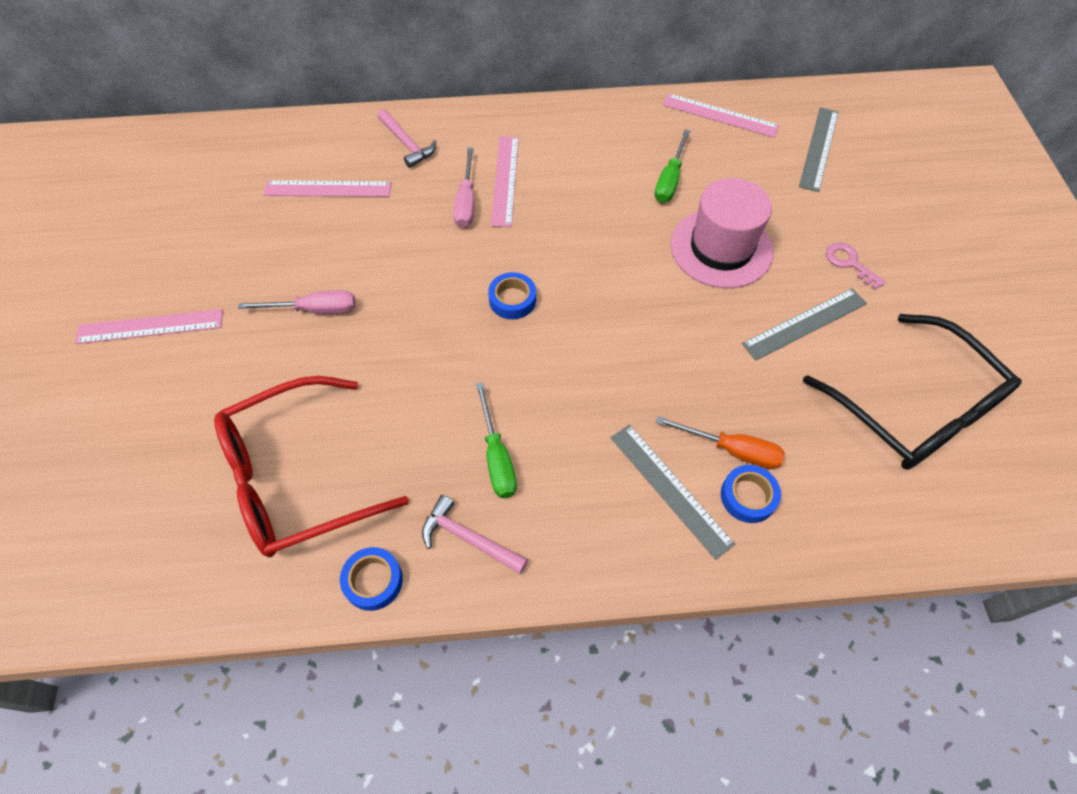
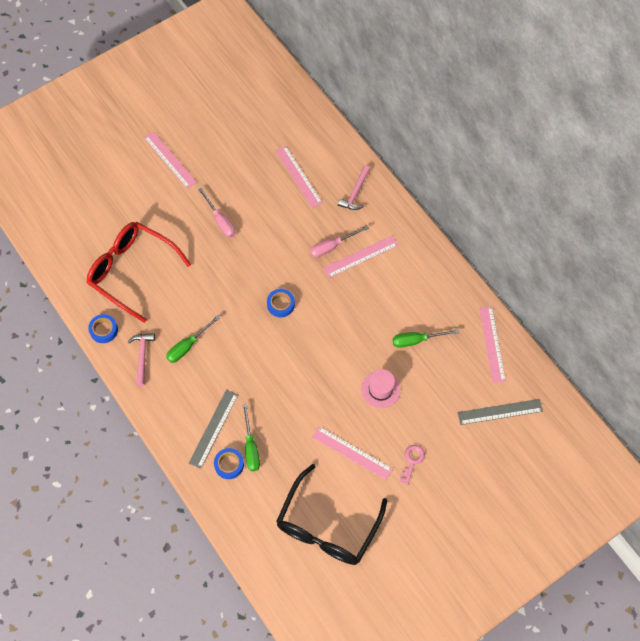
camera: 60 degrees right, 5 degrees up
orange screwdriver [656,416,785,469] -> green screwdriver [243,404,260,471]
pink hat [671,178,773,288] -> pink hat [361,369,401,408], size x0.61
grey ruler [742,288,867,360] -> pink ruler [312,426,393,480]

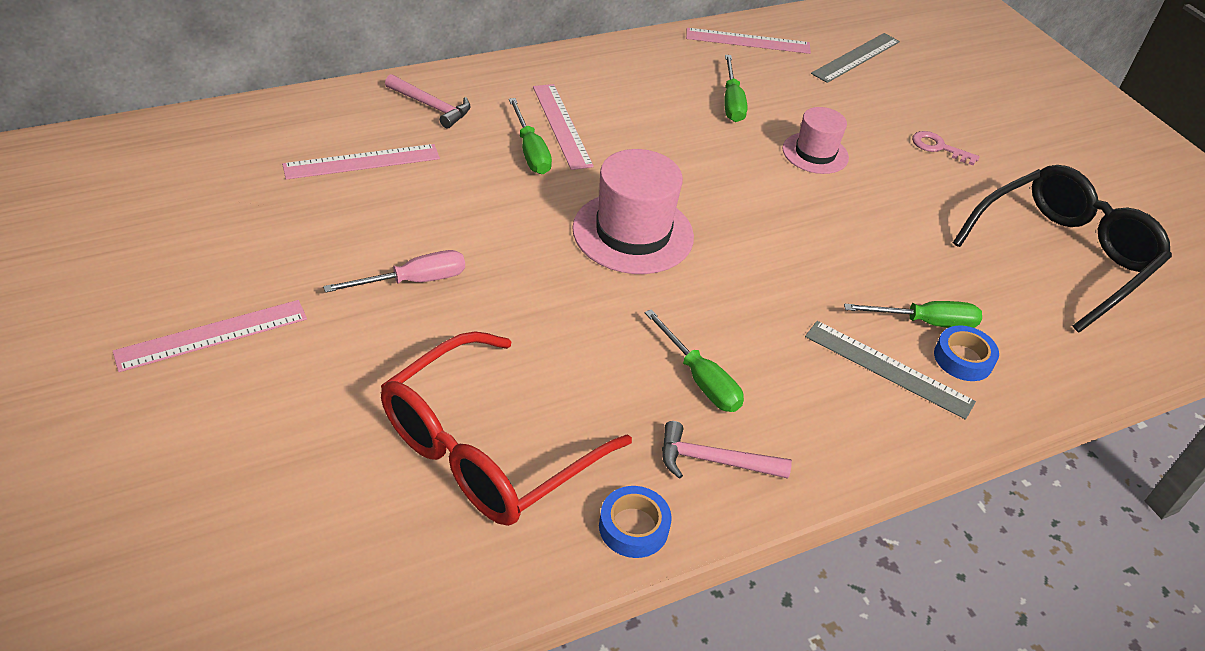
camera: 85 degrees left, 20 degrees down
blue tape [267,289,295,317] -> pink hat [572,149,694,274]
black glasses [276,464,387,565] -> black glasses turned 75 degrees counterclockwise [953,165,1172,333]
pink screwdriver [310,225,369,258] -> green screwdriver [509,98,552,174]
pink ruler [312,426,393,480] -> none
grey ruler [458,399,543,425] -> grey ruler turned 45 degrees clockwise [811,33,900,83]

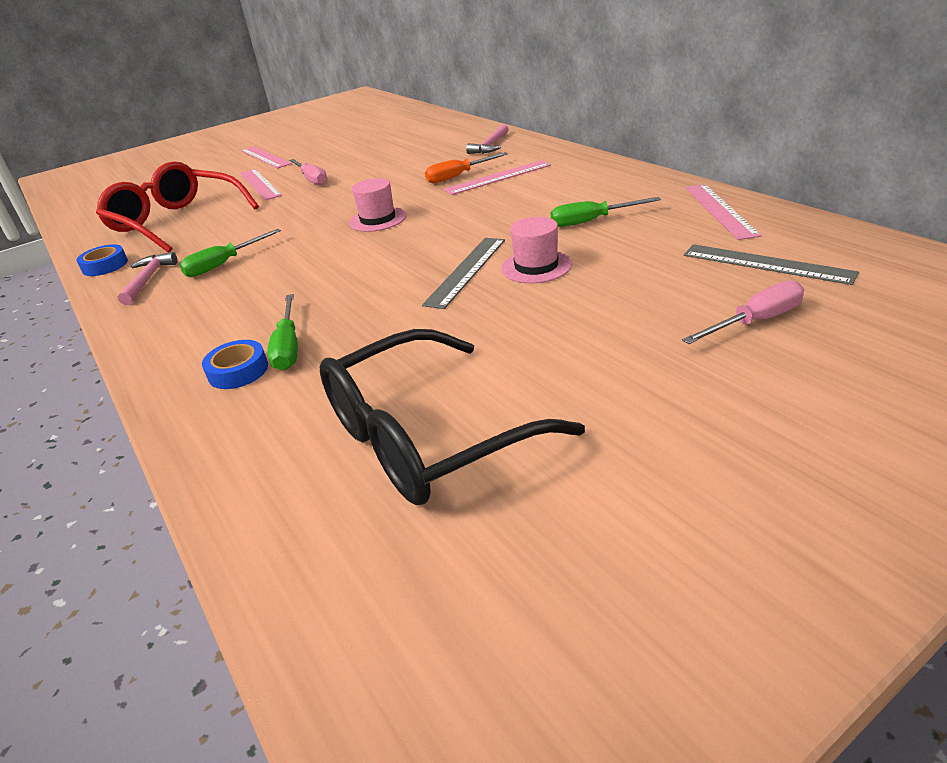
camera: 90 degrees right, 10 degrees down
pink ruler [282,144,440,180] -> pink ruler moved to [240,169,282,200]
green screwdriver [509,98,552,174] -> orange screwdriver [425,152,508,183]
pink hat [572,149,694,274] -> pink hat [349,178,407,232], size x0.61
grey ruler [805,321,976,420] -> grey ruler moved to [422,238,505,309]
pink key [912,131,980,166] -> none
black glasses [953,165,1172,333] -> black glasses turned 105 degrees clockwise [320,329,585,505]
none -> pink screwdriver [682,280,804,344]

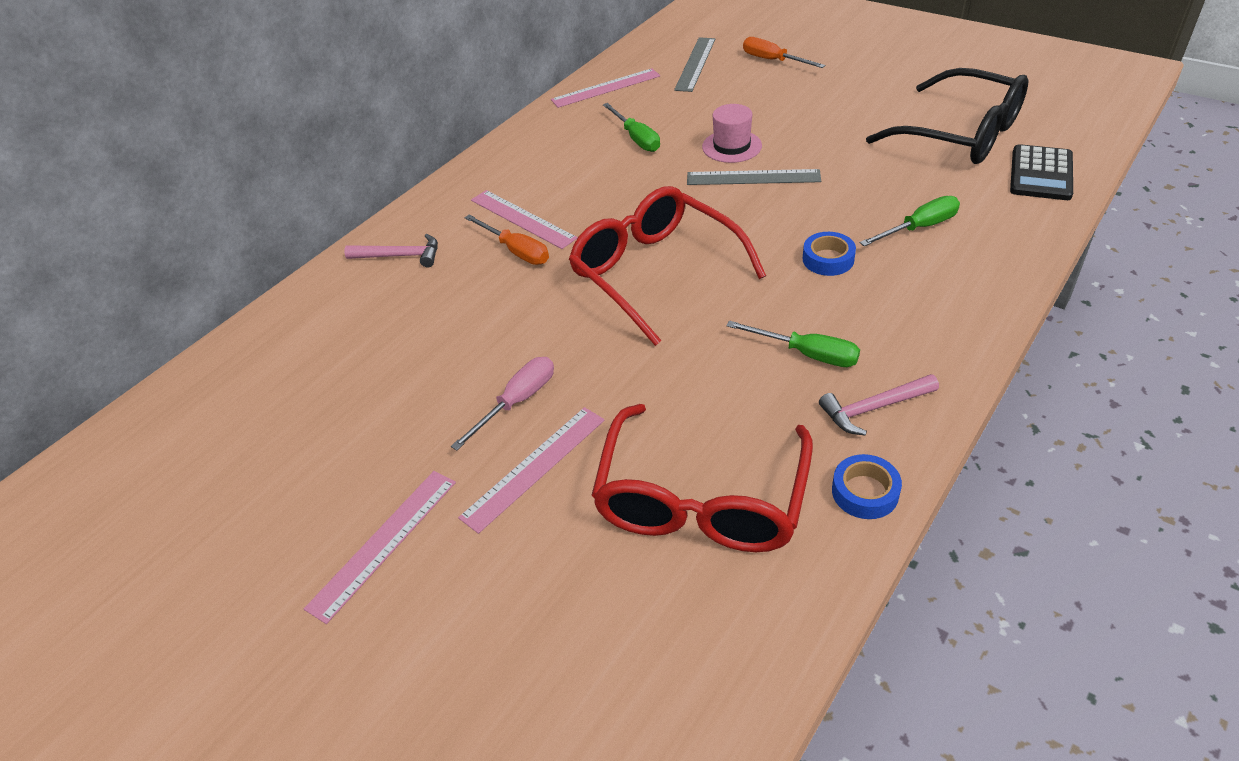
camera: 110 degrees left, 10 degrees up
blue tape [202,340,268,389] -> blue tape moved to [802,232,856,276]
pink hat [349,178,407,232] -> red glasses [569,186,766,346]
pink screwdriver [682,280,804,344] -> orange screwdriver [743,37,825,68]
none -> black calculator [1010,144,1073,200]

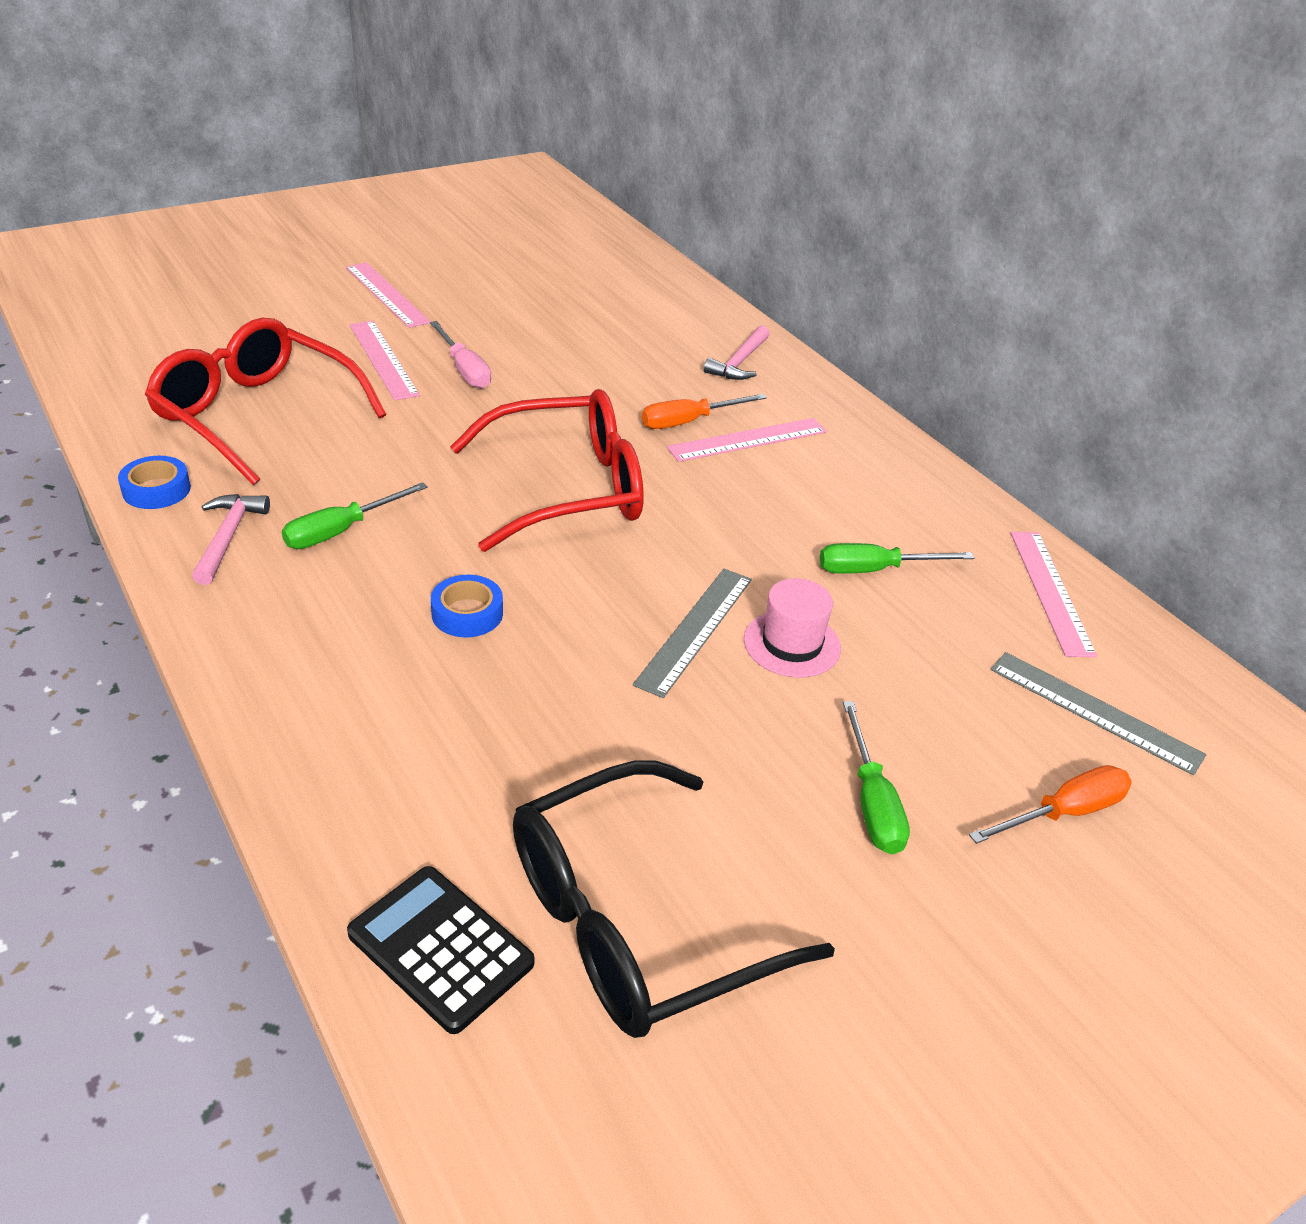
camera: 105 degrees right, 5 degrees down
green screwdriver [860,196,960,246] -> green screwdriver moved to [843,701,910,854]

